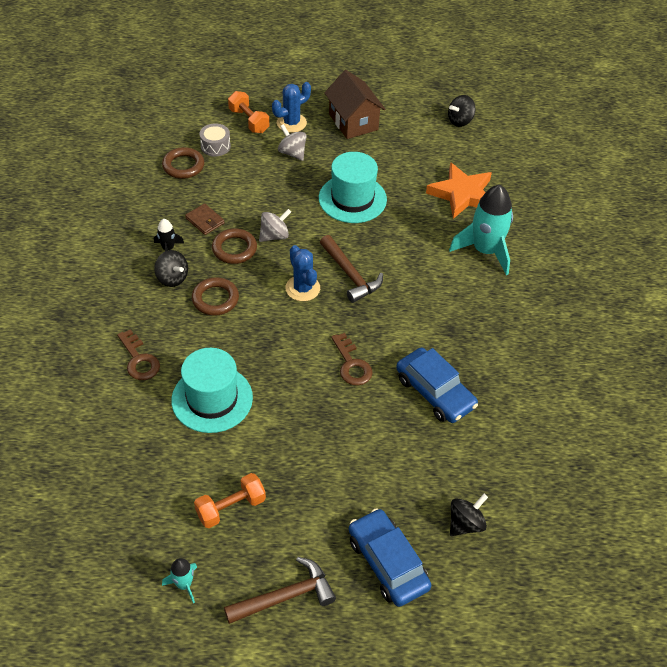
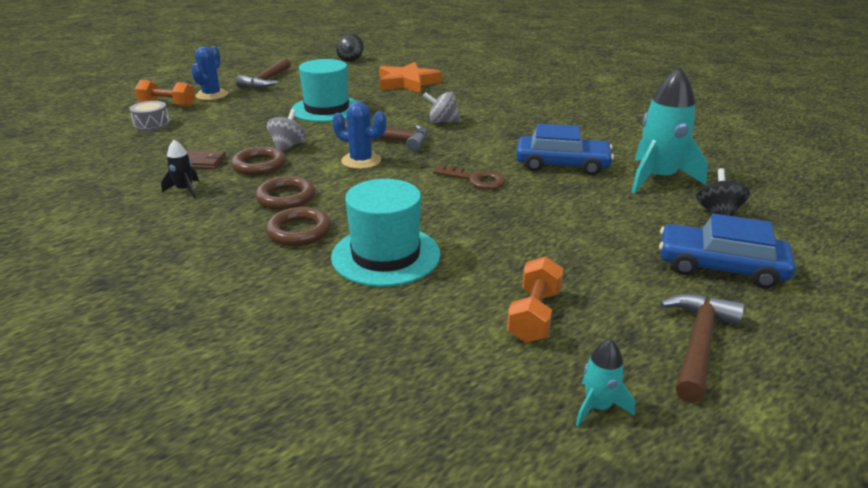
camera: 40 degrees left, 20 degrees down
brown key [117,329,160,380] -> none
black spinning top [154,250,188,287] -> none
brown ring [162,147,204,179] -> brown ring moved to [266,207,331,246]
grey spinning top [278,124,307,161] -> grey spinning top moved to [423,91,461,123]
brown house [324,70,386,139] -> brown hammer [236,58,291,88]
turquoise rocket [449,185,513,275] -> turquoise rocket moved to [631,68,708,194]

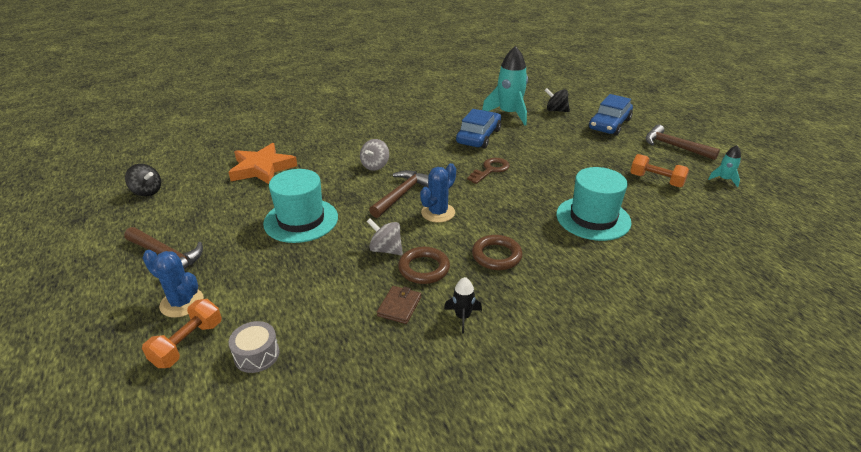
camera: 75 degrees left, 5 degrees up
brown ring [266,207,331,246] -> none

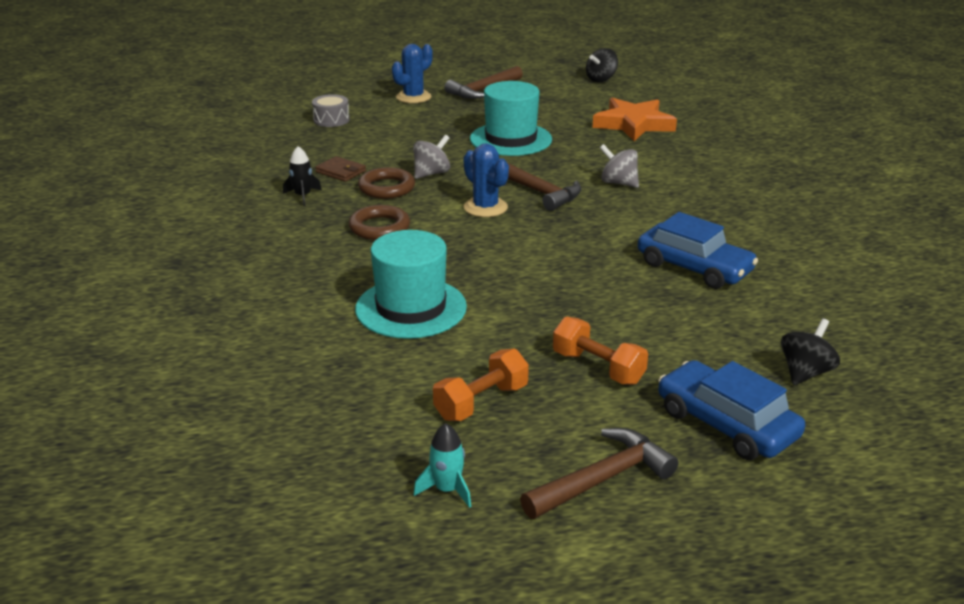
camera: 105 degrees right, 5 degrees down
orange dumbbell [142,299,222,368] -> orange dumbbell moved to [553,317,648,385]
brown key [467,158,510,184] -> none
turquoise rocket [482,46,528,125] -> none

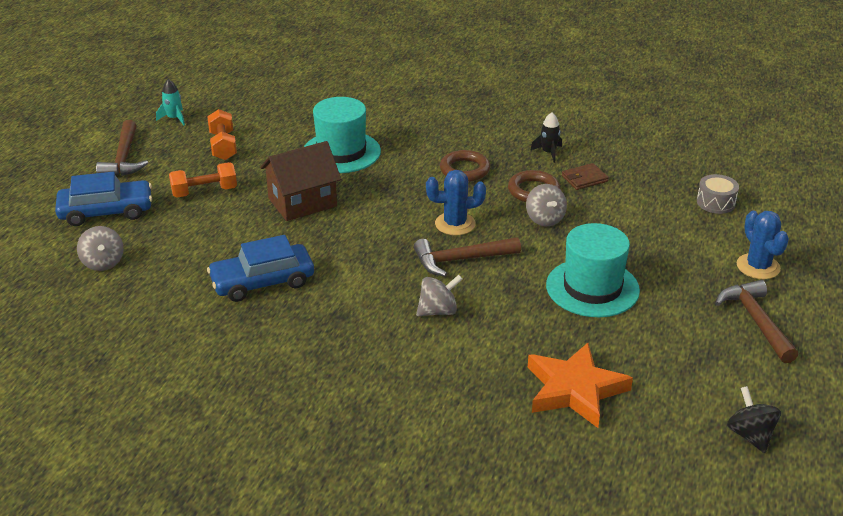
camera: 120 degrees right, 5 degrees up
black spinning top [781,319,840,385] -> grey spinning top [77,226,124,271]
none -> brown house [260,141,341,221]

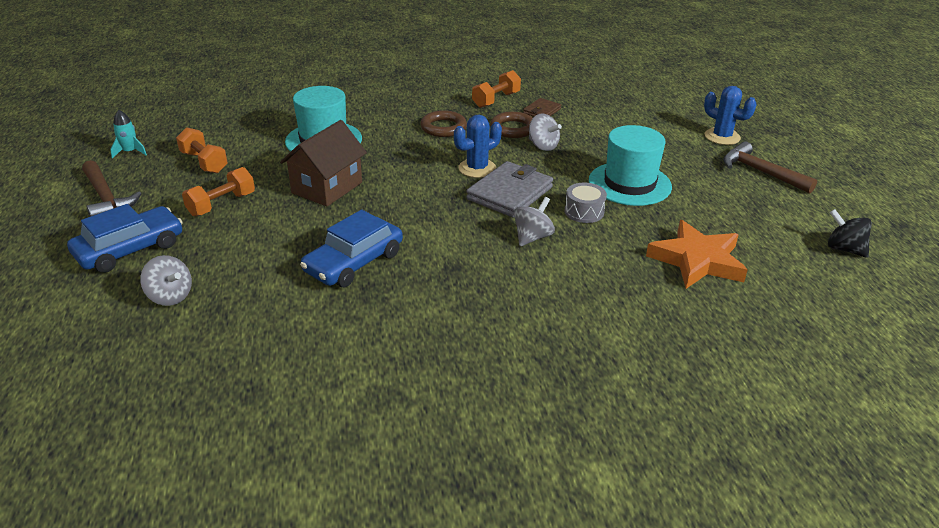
camera: 30 degrees left, 0 degrees up
brown hammer [414,237,521,277] -> grey wallet [466,161,553,218]
black rocket [531,112,562,163] -> orange dumbbell [472,70,521,108]
grey drum [697,174,739,214] -> grey drum moved to [565,183,607,223]

